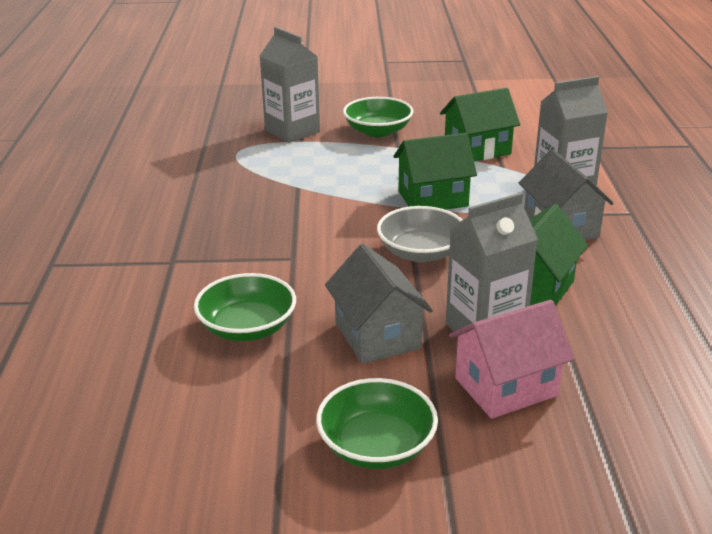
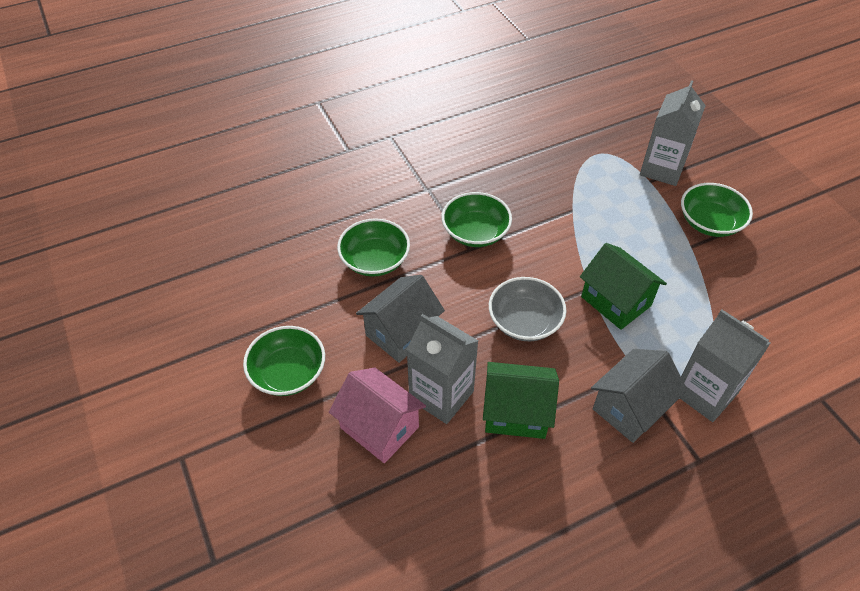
camera: 65 degrees right, 20 degrees up
green house [440,88,520,161] -> none
none -> green bowl [442,192,512,247]

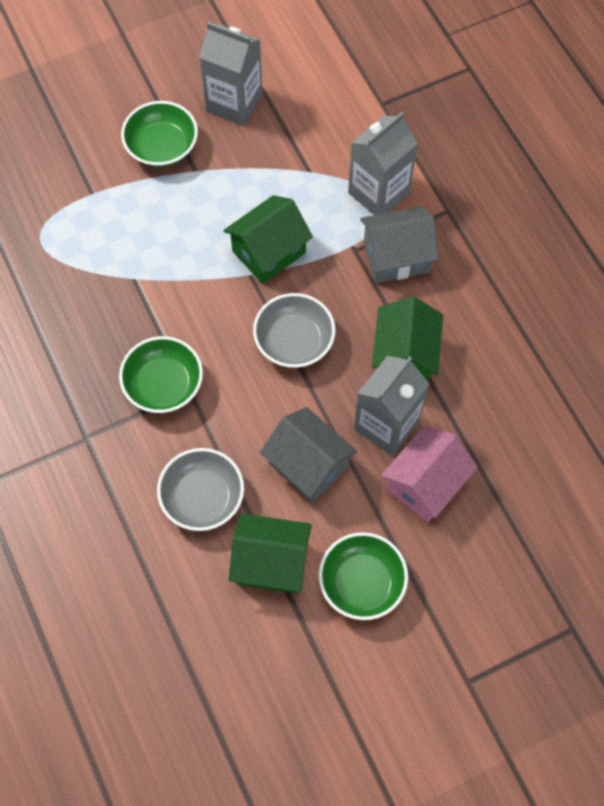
camera: 90 degrees left, 15 degrees up
green bowl [337,218,410,277] -> grey bowl [157,448,244,531]
grey house [591,349,687,443] -> grey house turned 60 degrees counterclockwise [360,206,439,283]
grey carton [640,80,706,186] -> grey carton moved to [199,22,263,126]
none -> green house [229,514,312,594]

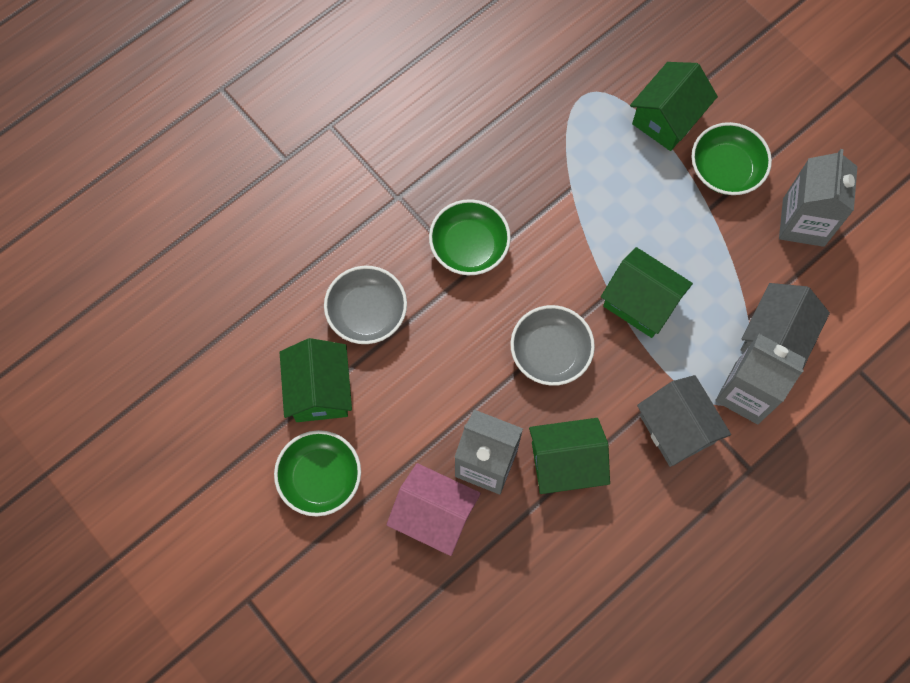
camera: 75 degrees right, 5 degrees up
grey house [260,407,357,503] -> grey house moved to [741,283,830,368]
none -> green house [630,62,718,151]

